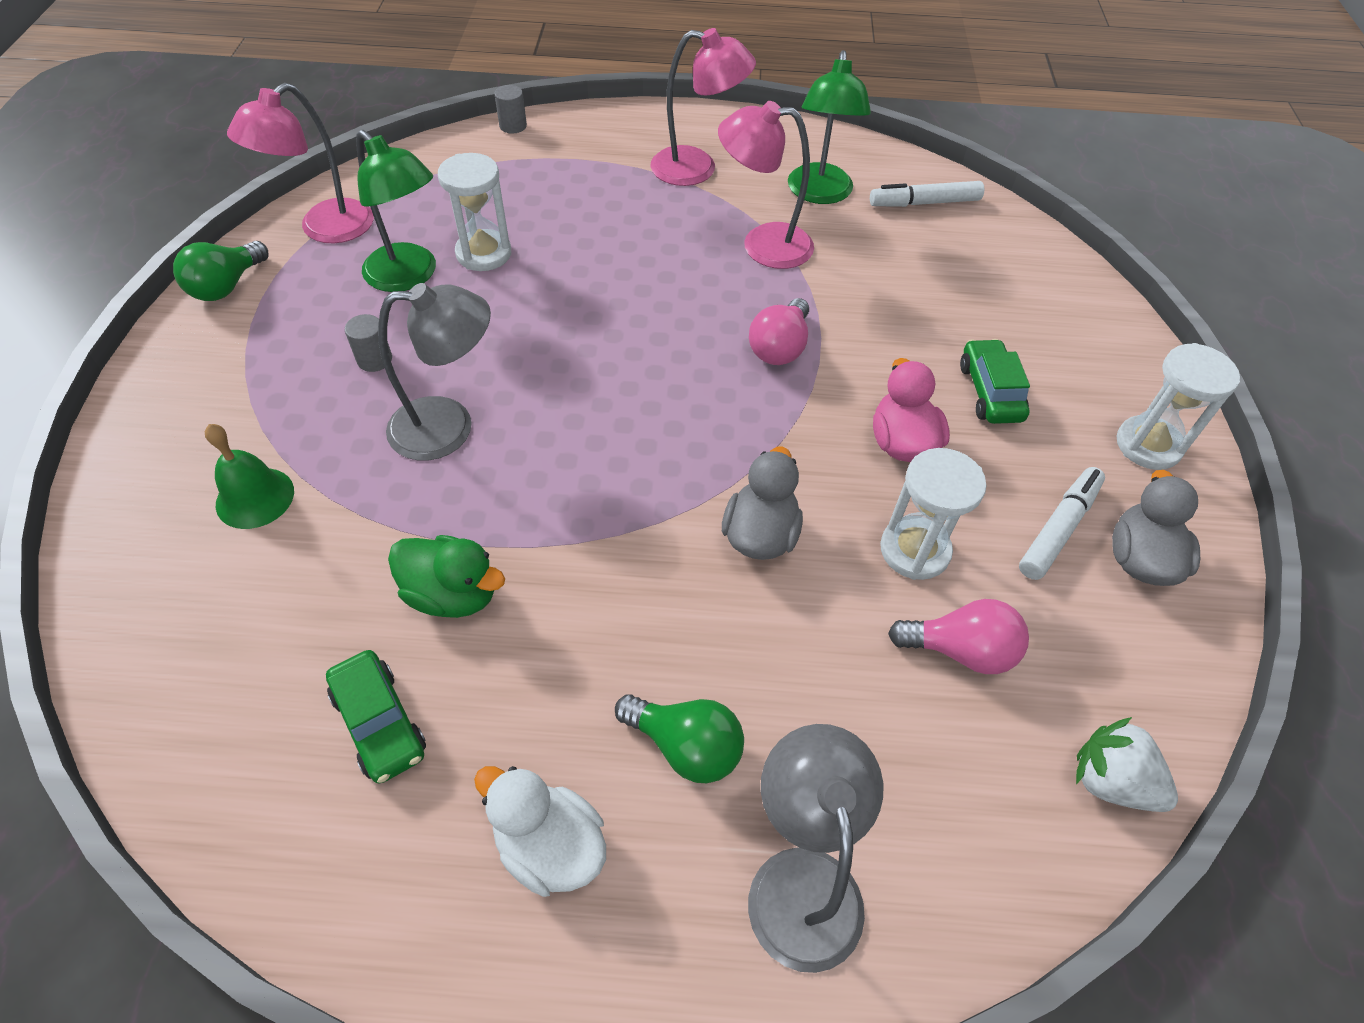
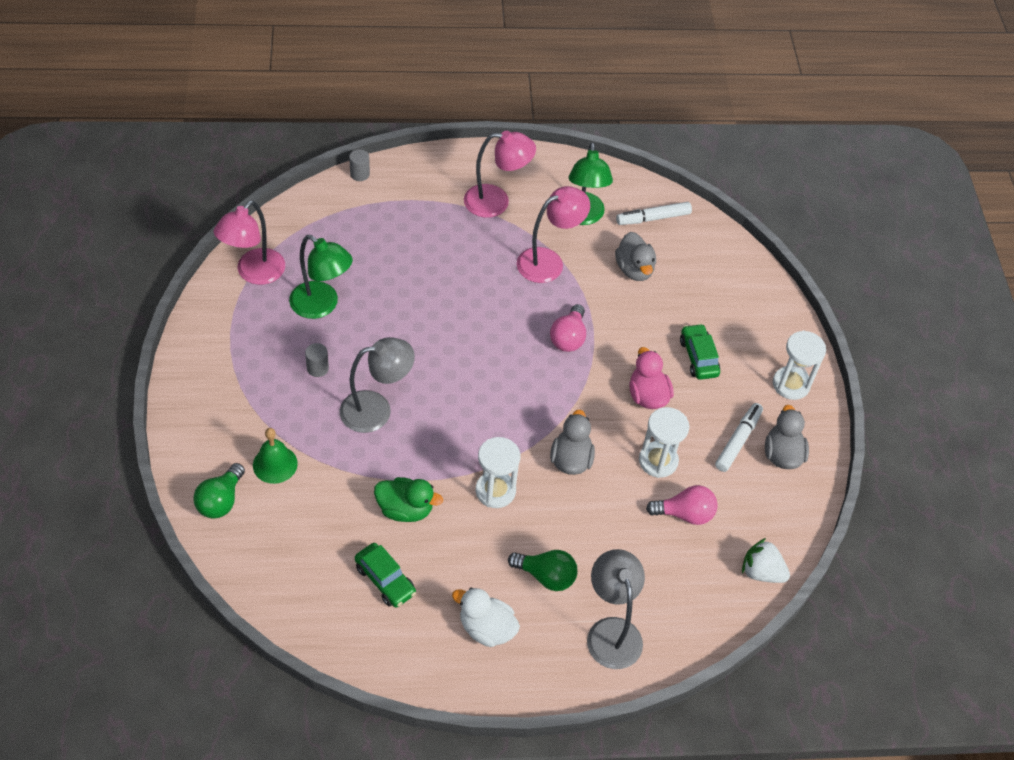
camera: 10 degrees left, 0 degrees up
green light bulb [173,241,268,301] -> green light bulb moved to [193,463,245,519]
white hourglass [438,153,511,271] -> white hourglass moved to [476,437,520,508]
pink lamp [718,101,814,269] -> pink lamp turned 150 degrees clockwise [517,186,590,283]
none -> grey duck [615,232,656,281]

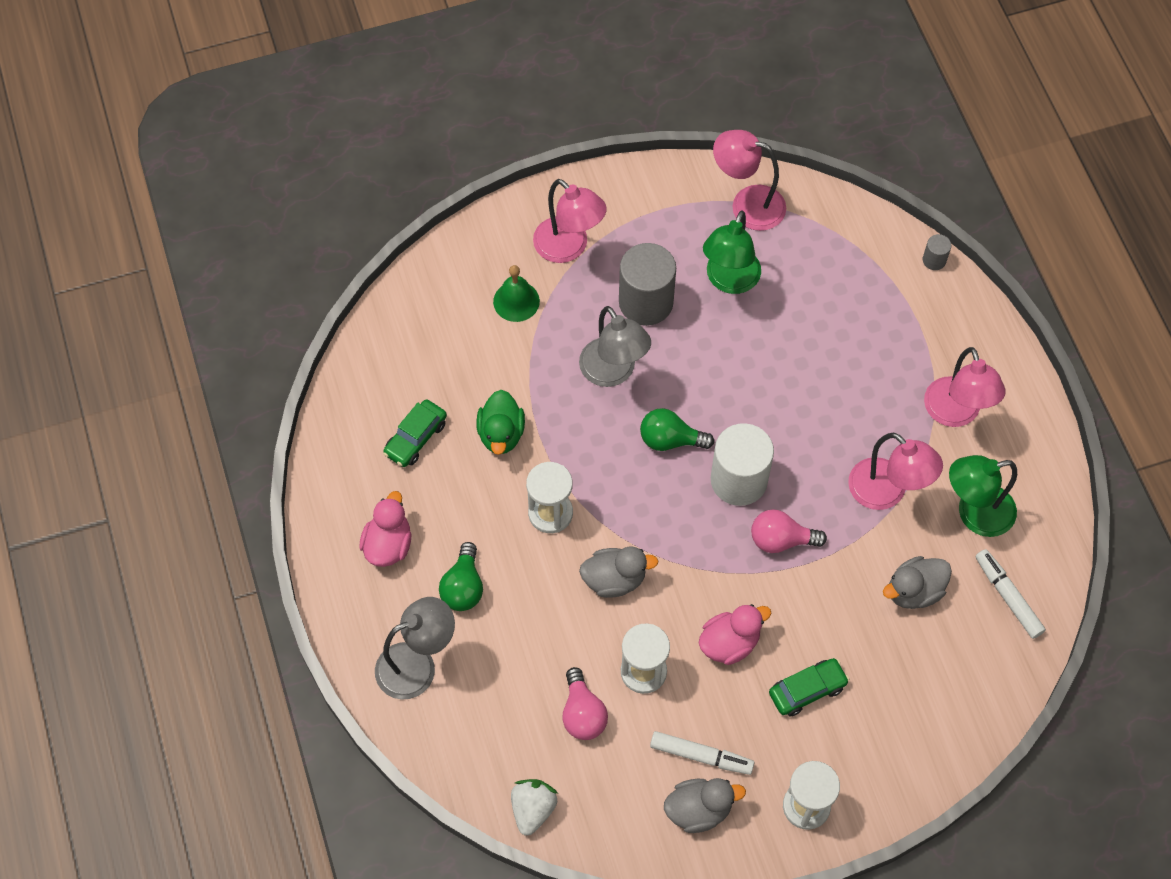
camera: 80 degrees right, 10 degrees up
green light bulb [193,463,245,519] -> green light bulb moved to [640,408,714,451]
grey cylinder [305,343,329,377] -> grey cylinder [619,243,676,326], size x2.27
white duck [452,587,520,647] -> pink duck [359,491,411,567]
none -> pink lamp [533,179,607,263]
none -> white cylinder [711,423,774,506]

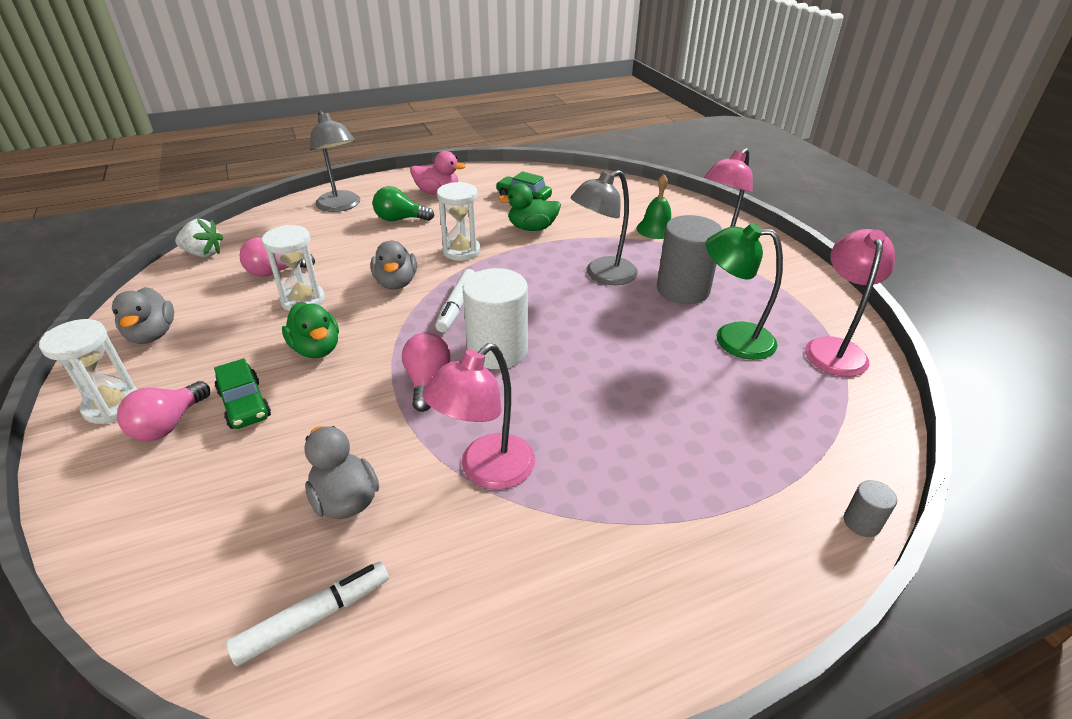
camera: 85 degrees right, 25 degrees down
green light bulb [640,408,714,451] -> none
white marker [650,731,754,775] -> white marker moved to [435,269,475,332]
pink duck [699,604,771,665] -> green duck [282,303,339,358]
pink lamp [924,347,1006,427] -> none
green lamp [949,455,1017,537] -> none
none -> pink light bulb [117,381,210,441]

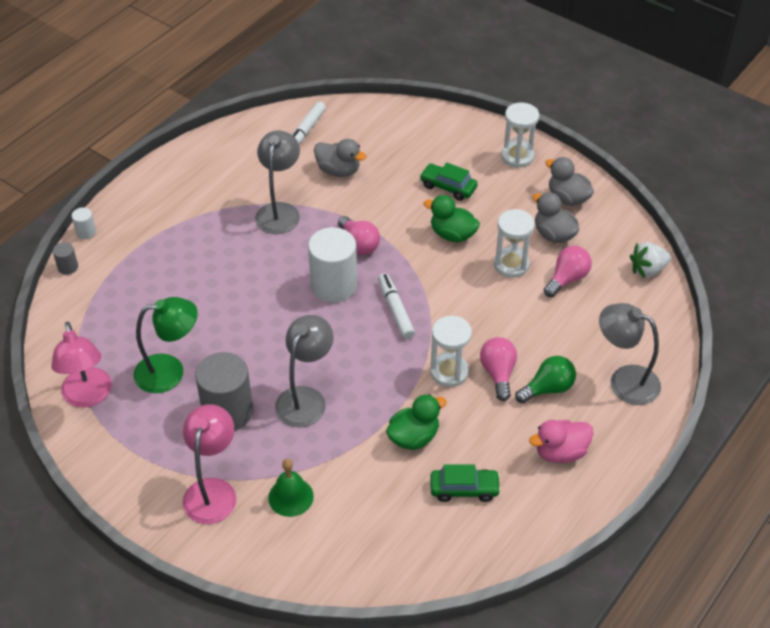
camera: 150 degrees right, 10 degrees up
pink light bulb [117,381,210,441] -> pink light bulb moved to [480,337,517,401]
grey duck [371,240,417,290] -> grey duck moved to [533,192,579,243]
pink lamp [422,343,535,490] -> grey lamp [255,130,300,234]
none -> white cylinder [72,207,96,239]

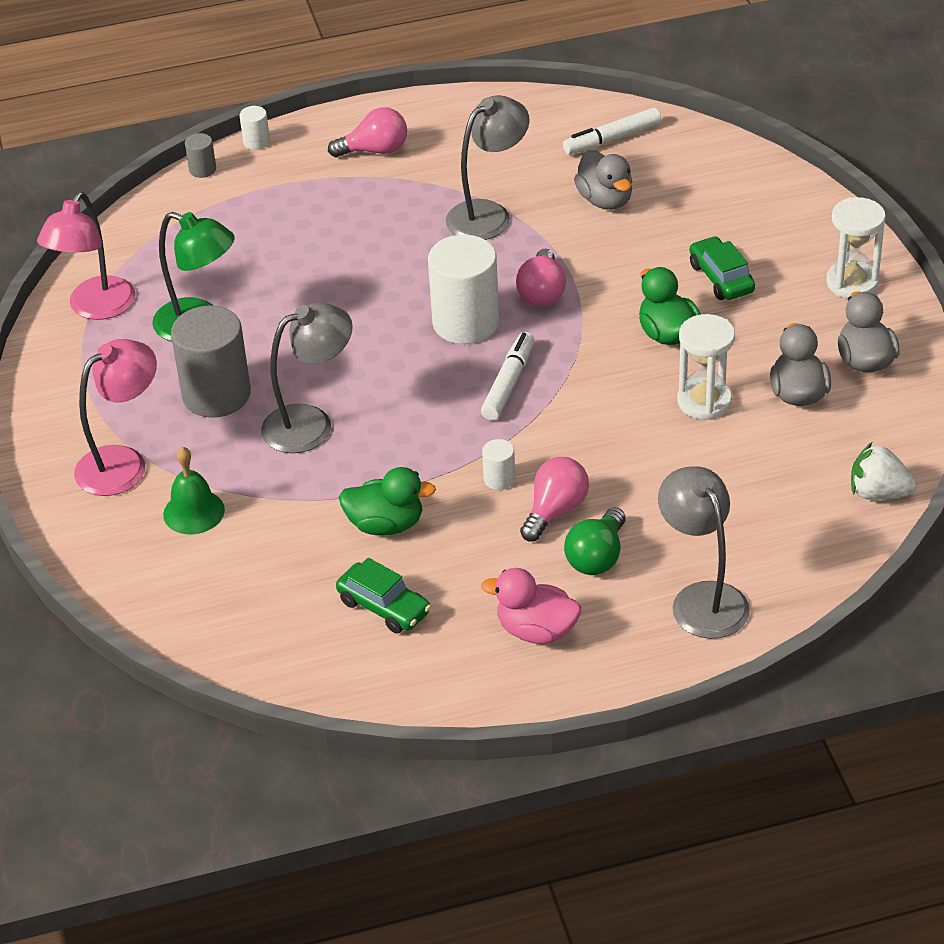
camera: 40 degrees right, 5 degrees down
white hourglass [430,316,472,387] -> white cylinder [482,439,515,490]
green light bulb [515,356,576,404] -> green light bulb turned 105 degrees clockwise [564,507,626,575]
pink light bulb [544,246,592,297] -> pink light bulb moved to [328,107,407,157]

